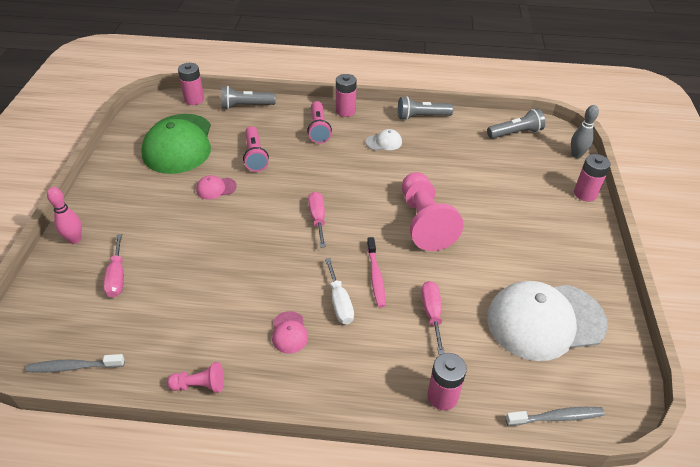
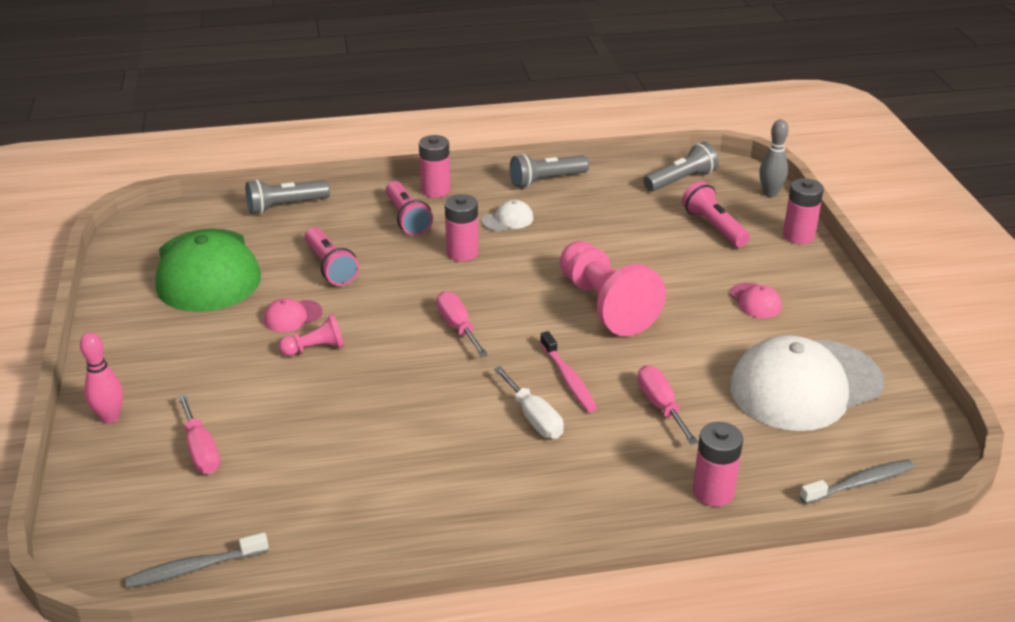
camera: 15 degrees left, 10 degrees down
pink pawn [167,362,224,393] -> pink pawn moved to [279,314,344,356]
pink battery [178,63,204,105] -> pink battery moved to [445,194,479,261]
pink cap [272,311,308,354] -> pink cap moved to [730,283,782,318]
none -> pink flashlight [682,181,750,247]

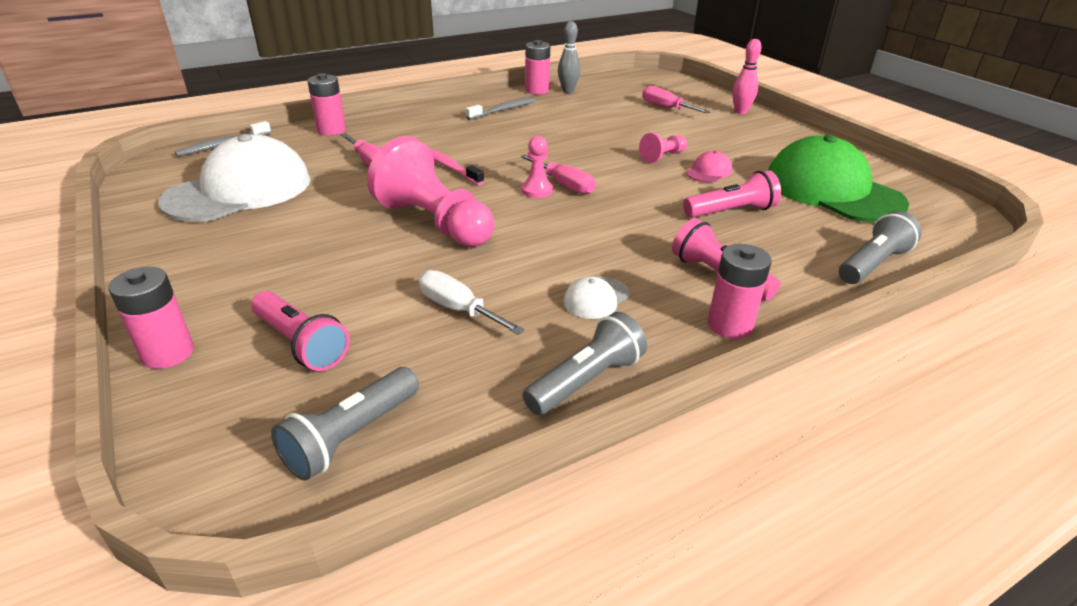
camera: 160 degrees right, 0 degrees up
grey toothbrush [125,532,269,588] -> grey toothbrush moved to [466,97,535,120]
pink flashlight [304,227,359,286] -> pink flashlight turned 120 degrees clockwise [683,170,781,218]
pink battery [445,194,479,261] -> pink battery moved to [525,40,550,94]
white screwdriver [494,366,564,439] -> white screwdriver moved to [419,270,524,334]
pink cap [730,283,782,318] -> none
grey bowling pin [759,119,789,197] -> grey bowling pin moved to [558,21,580,93]
none -> pink pawn [521,136,553,198]

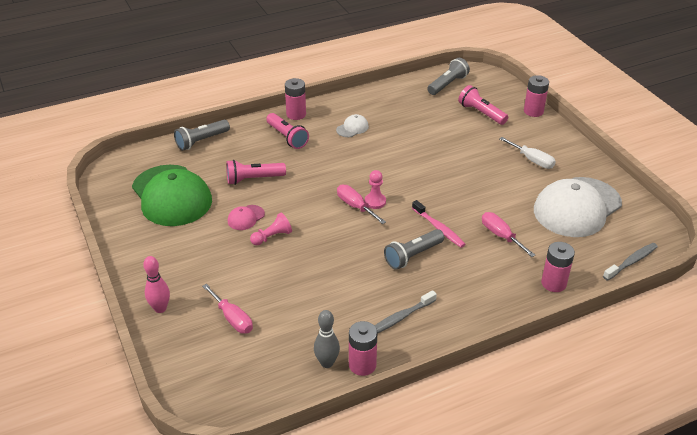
camera: 175 degrees left, 5 degrees up
pink pawn [367,136,494,247] -> none
white screwdriver [419,270,524,334] -> white screwdriver moved to [499,137,556,169]
grey flashlight [523,312,647,415] -> grey flashlight moved to [384,229,444,270]

